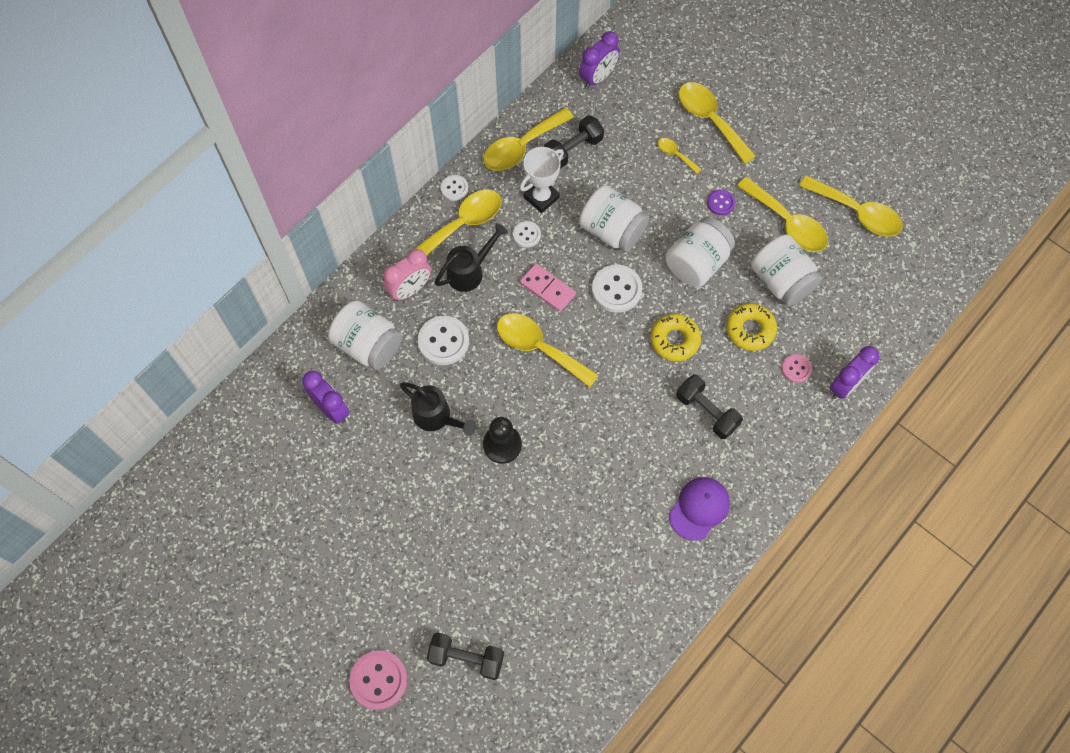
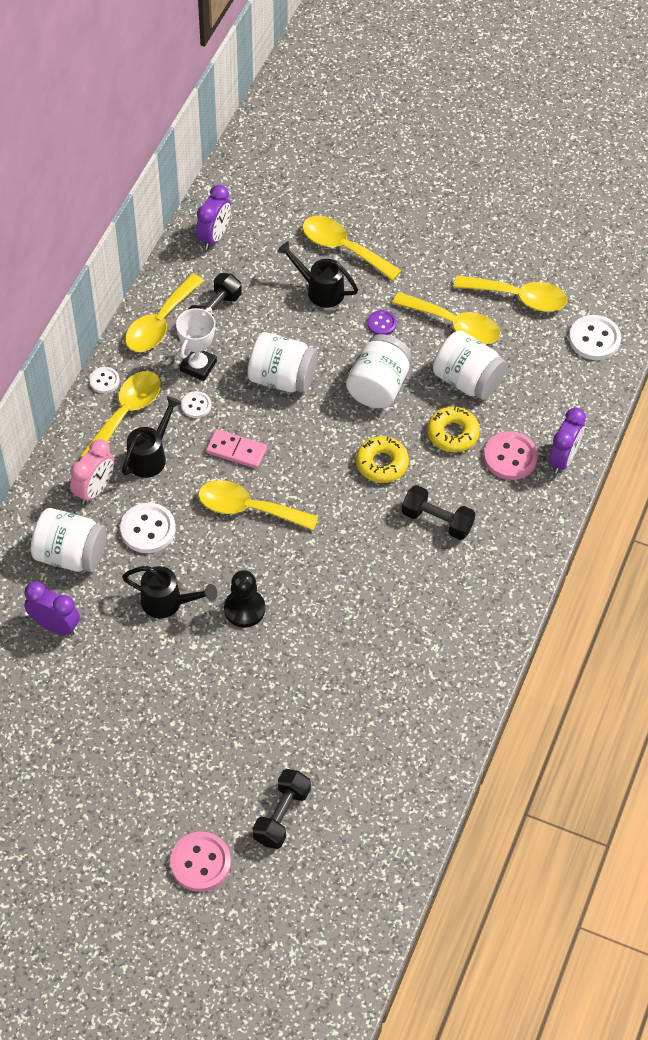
camera: 20 degrees left, 10 degrees down
black dumbbell [427,632,504,680] -> black dumbbell turned 60 degrees counterclockwise [253,769,311,849]
white button [592,265,642,313] -> white button moved to [569,315,621,360]
yellow spoon [658,138,702,174] -> black watering can [277,242,358,308]
purple cap [669,477,730,541] -> none
pink button [782,354,812,383] -> pink button [484,431,538,480], size x1.75

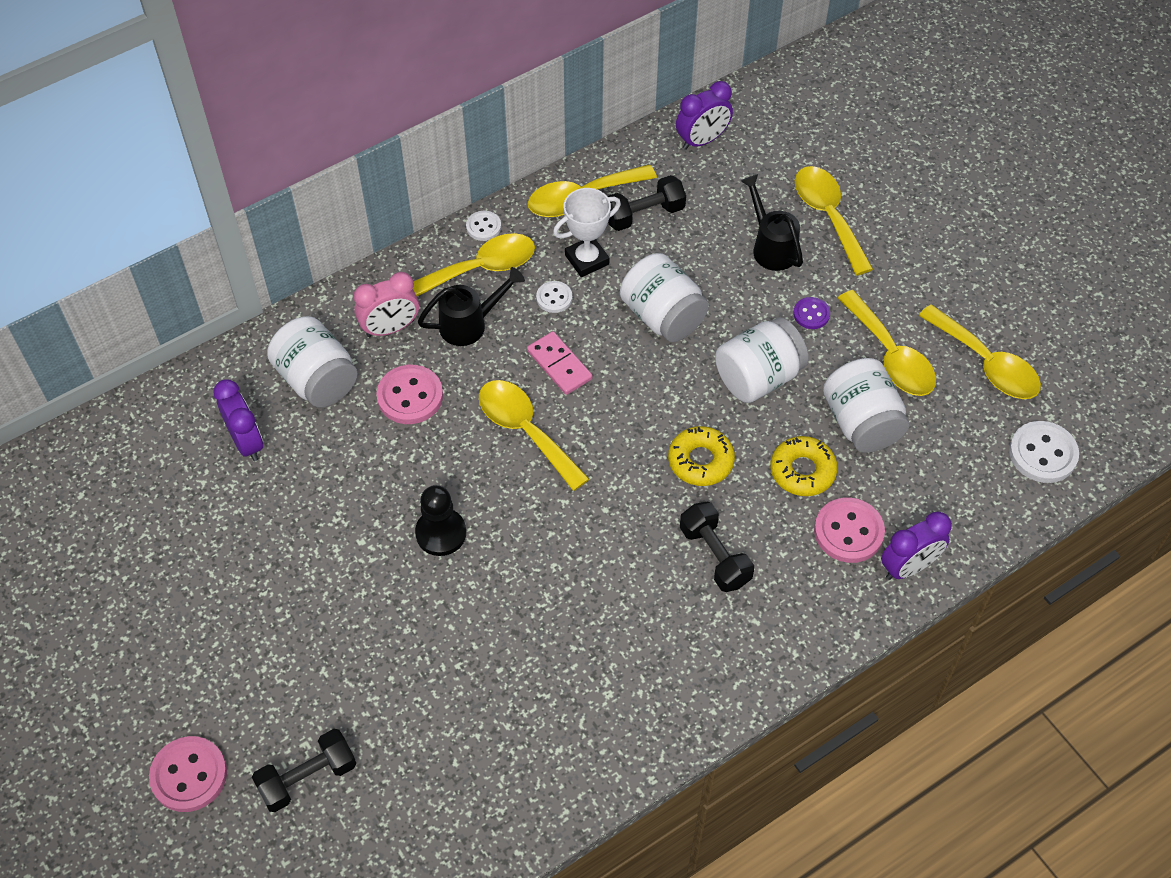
camera: 35 degrees right, 0 degrees up
white button [120,503,176,553] -> pink button [376,365,443,424]
black watering can [122,566,217,618] -> none

